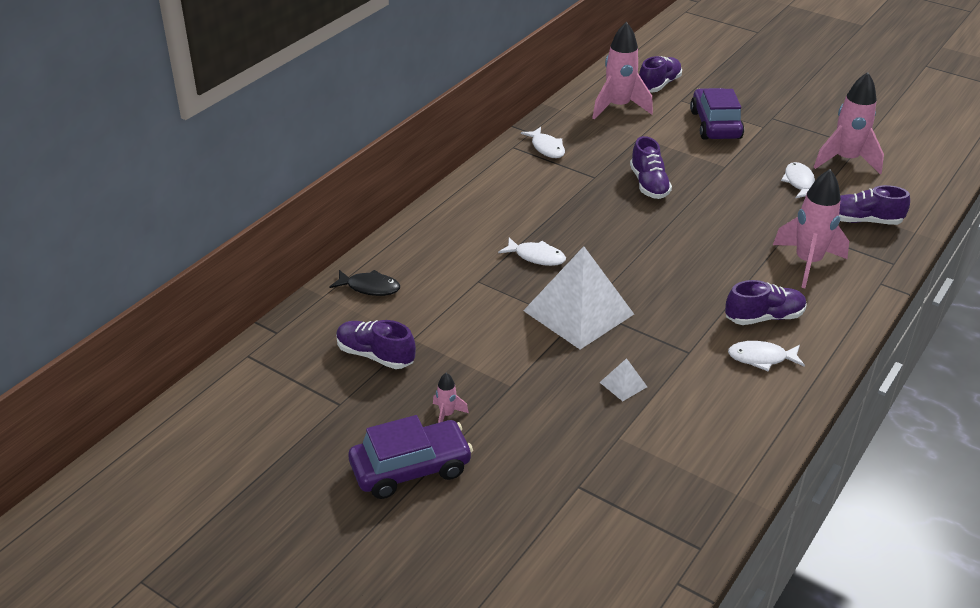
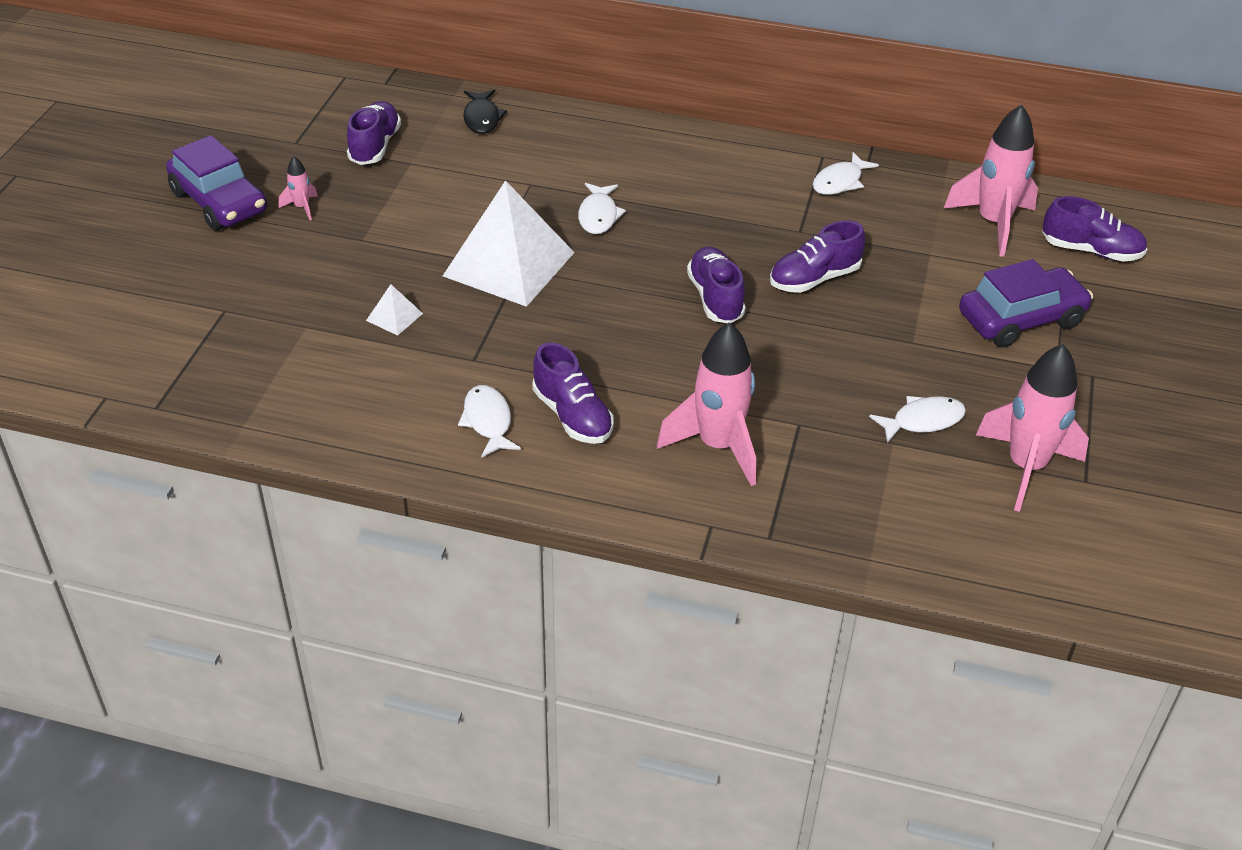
camera: 70 degrees right, 5 degrees up
purple shoe [839,185,910,225] -> purple shoe moved to [687,247,746,323]

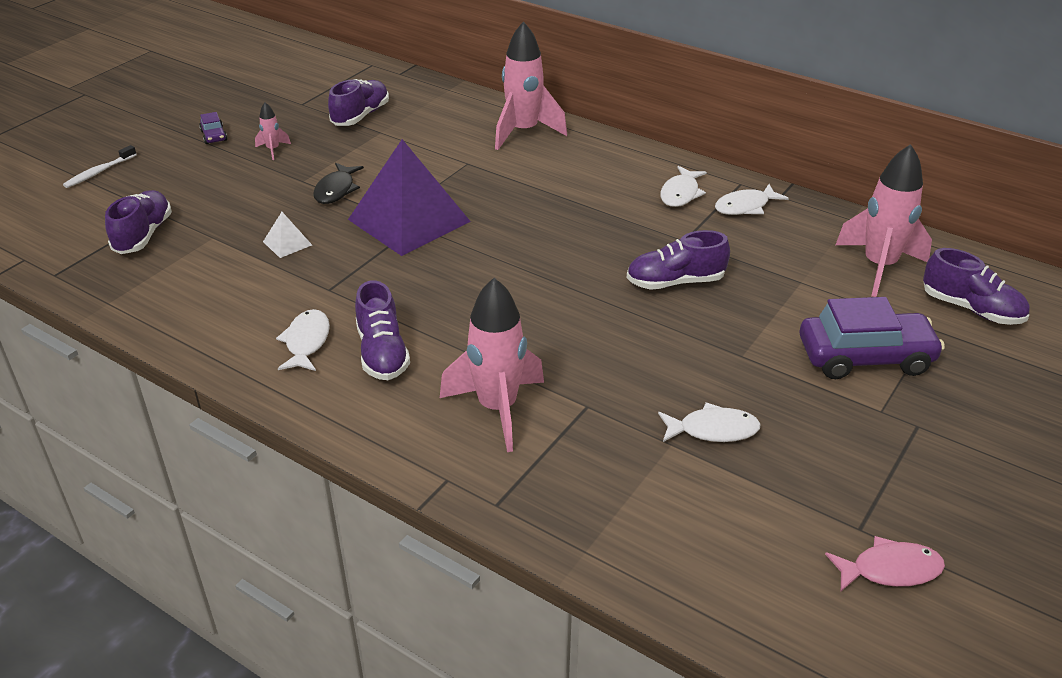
camera: 20 degrees right, 5 degrees down
purple car [166,135,267,231] -> purple car [199,112,227,144], size x0.44
white pyramid [443,180,575,307] -> purple pyramid [348,139,471,256]
black fish [463,90,507,134] -> black fish moved to [313,163,364,204]
white fish [578,183,626,234] -> white fish moved to [660,166,707,207]
purple shoe [687,247,746,323] -> purple shoe moved to [105,190,172,254]
pink rocket [976,344,1089,512] -> pink rocket moved to [495,21,567,150]
none -> white toothbrush [63,145,137,188]
none -> pink fish [825,536,945,591]

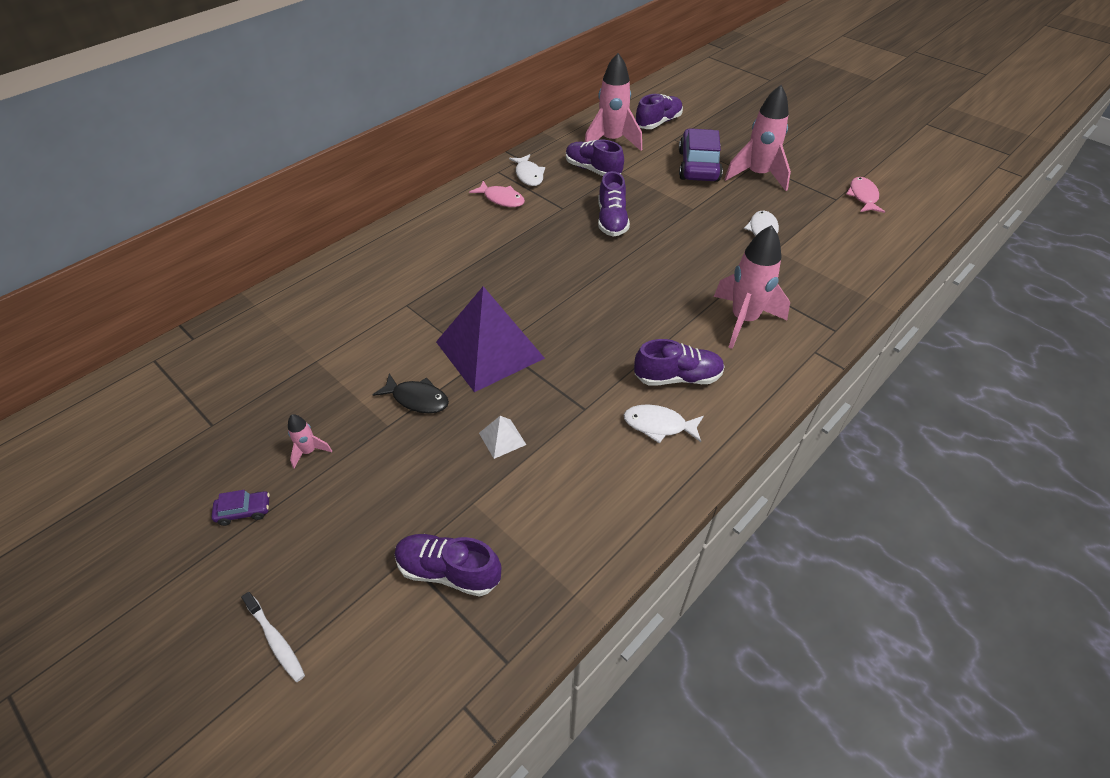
camera: 80 degrees left, 10 degrees up
purple shoe [328,79,389,126] -> purple shoe moved to [566,139,624,176]
pink rocket [495,21,567,150] -> pink rocket moved to [725,85,791,191]
white fish [660,166,707,207] -> pink fish [469,181,525,207]

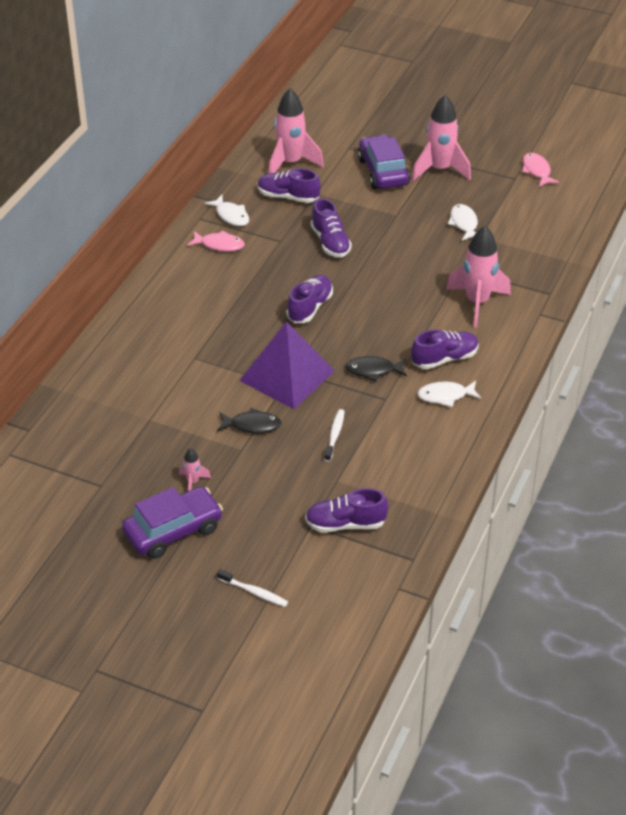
camera: 20 degrees left, 5 degrees down
purple car [211,490,270,526] -> purple car [122,487,223,559], size x2.29
white pyramid [479,416,526,459] -> white toothbrush [324,409,345,462]
purple shoe [635,94,683,129] -> purple shoe moved to [287,275,333,323]
none -> black fish [345,356,407,382]

